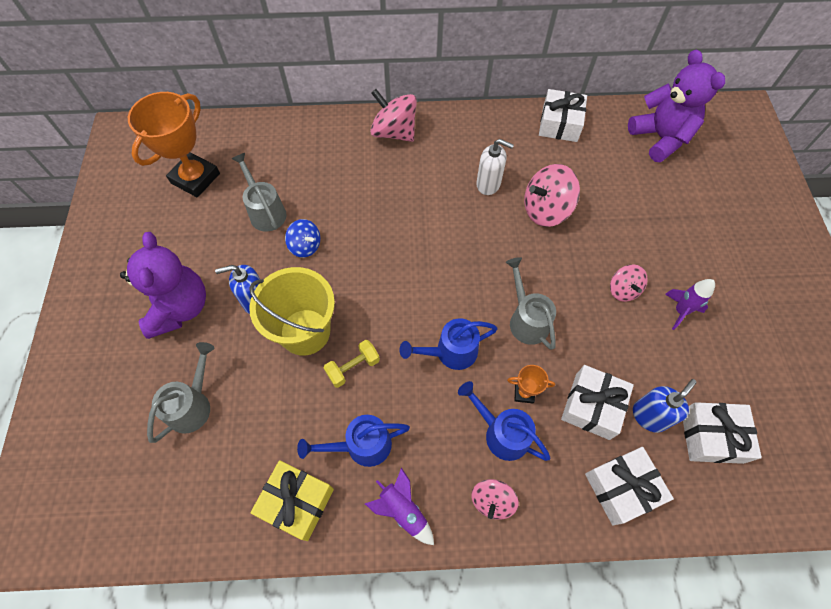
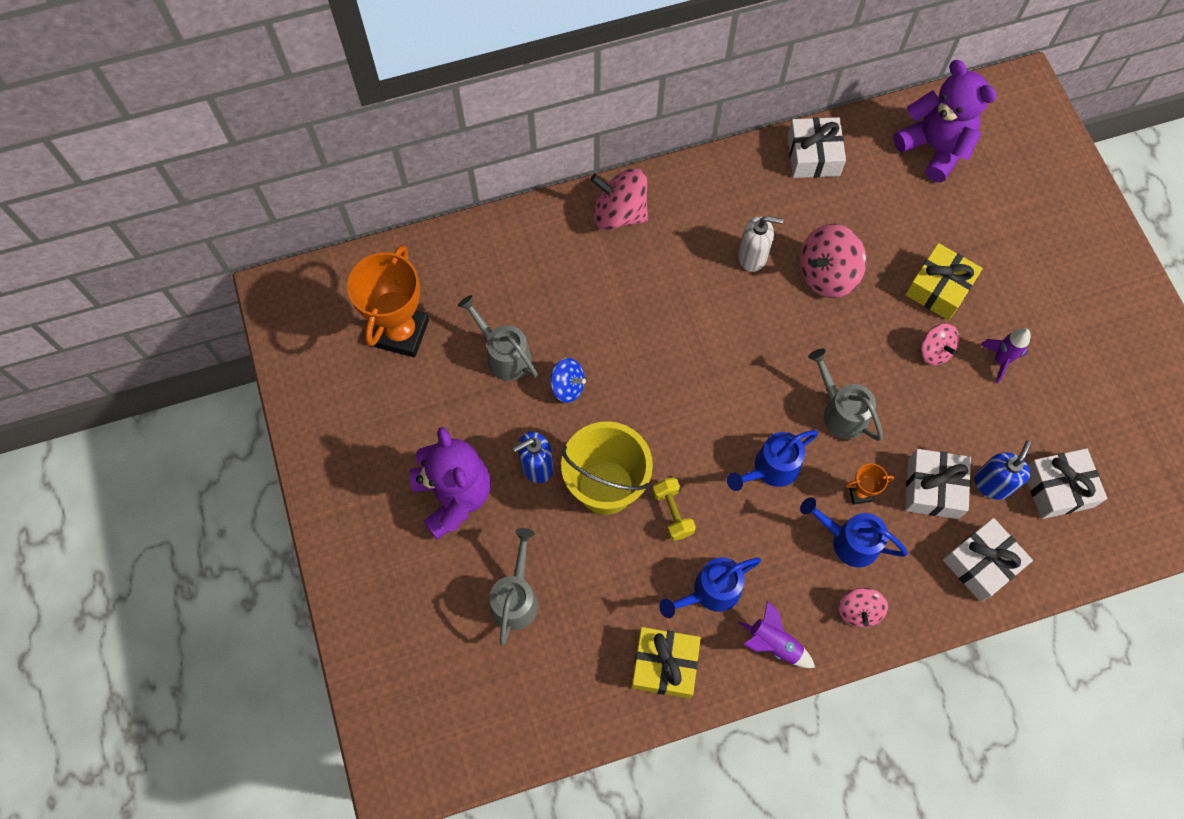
camera: 15 degrees left, 5 degrees up
yellow dumbbell [324,340,380,388] -> yellow dumbbell turned 60 degrees counterclockwise [652,478,696,541]
none -> yellow gift [905,243,983,320]

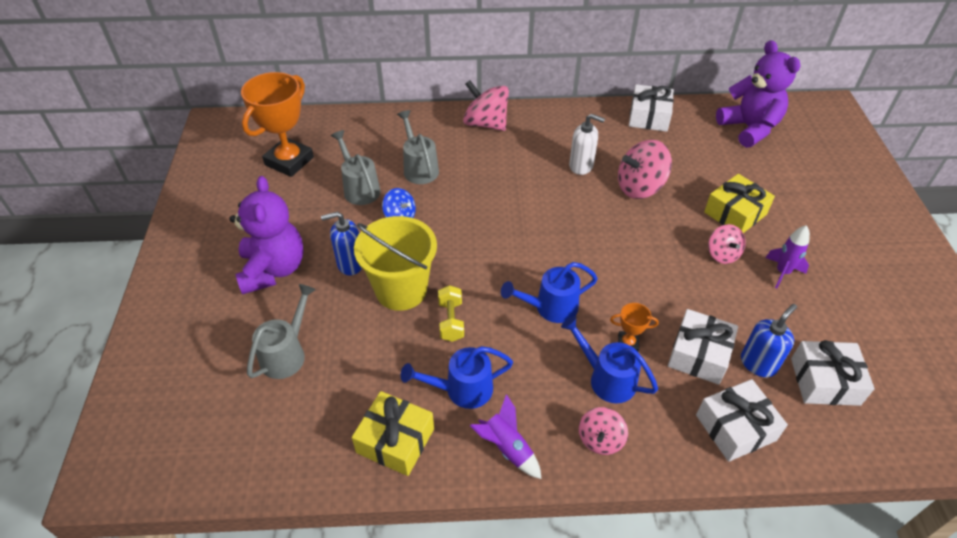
camera: 15 degrees right, 20 degrees down
grey watering can [808,349,883,441] -> grey watering can moved to [397,110,439,184]

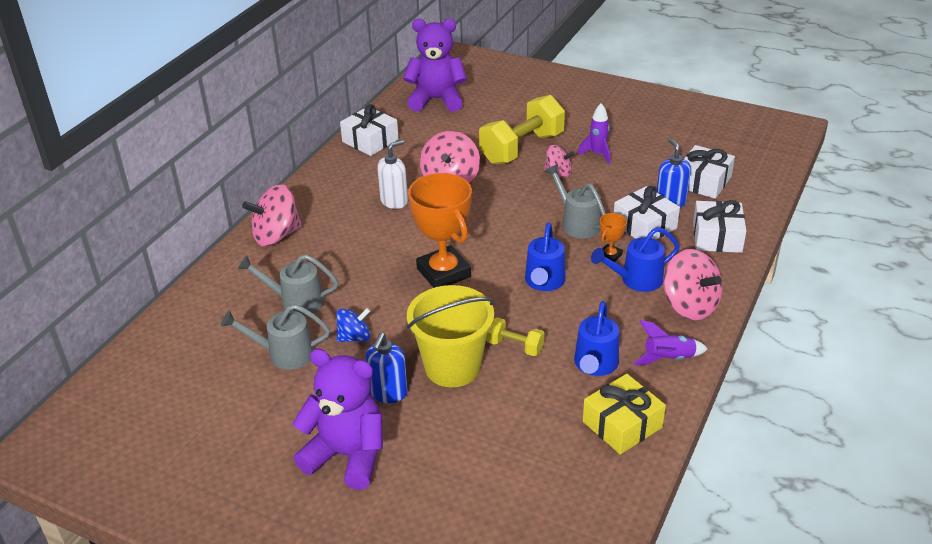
camera: 60 degrees left, 10 degrees down
orange trophy [241,72,314,177] -> orange trophy moved to [408,173,472,288]
grey watering can [247,284,316,379] -> grey watering can moved to [545,164,606,238]
pink spinning top [579,407,628,455] -> pink spinning top [663,249,723,320], size x1.68
yellow gift [704,174,775,233] -> yellow dumbbell [479,95,565,165]

